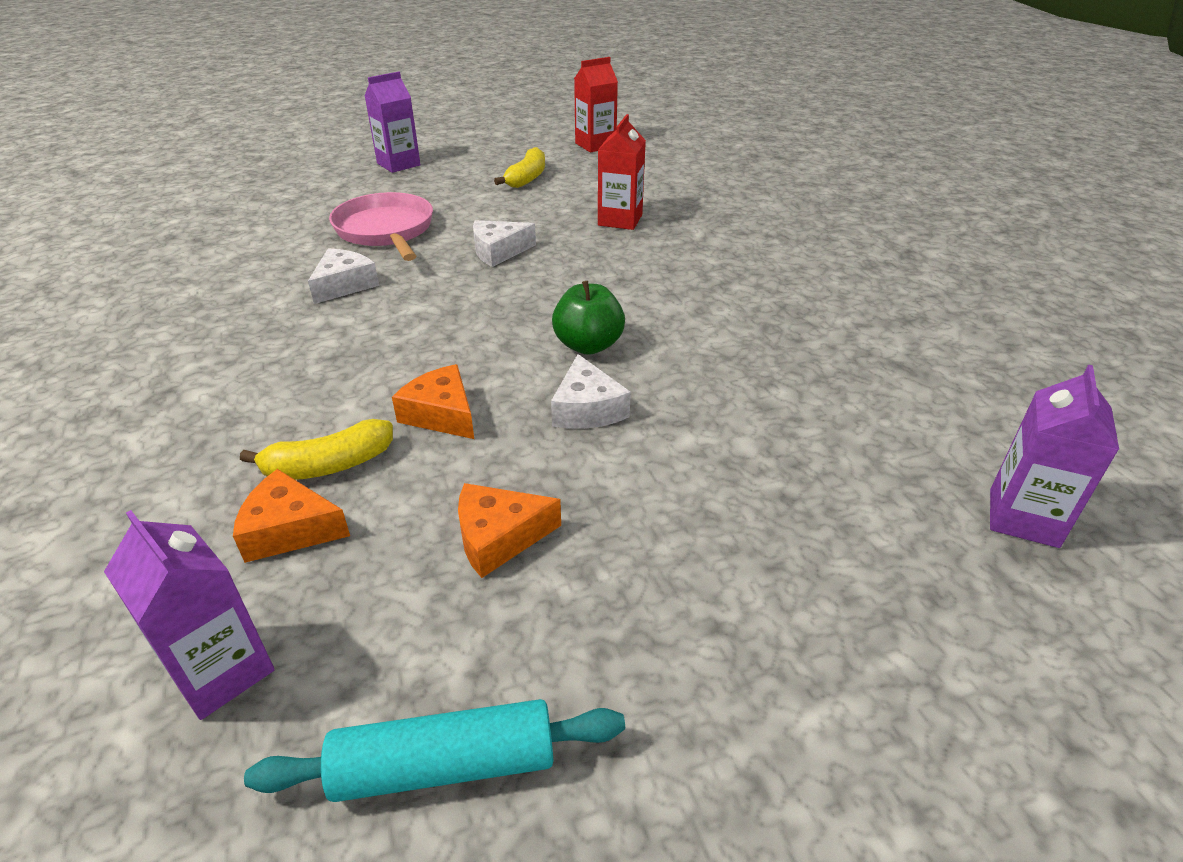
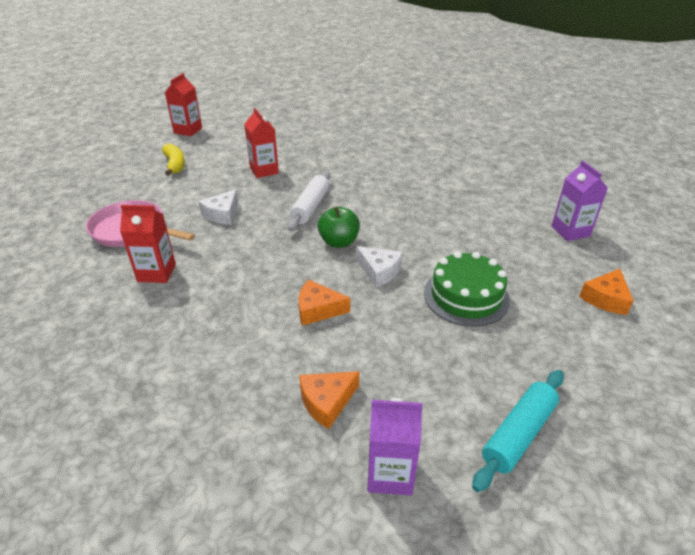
camera: 40 degrees left, 0 degrees up
yellow banana [240,419,393,480] -> none
white cheese [308,248,379,304] -> red carton [120,205,176,283]
purple carton [365,72,421,173] -> none
orange cheese [458,483,561,578] -> orange cheese moved to [579,269,634,315]
none -> white rolling pin [287,171,331,231]
none -> green cake [424,251,510,327]

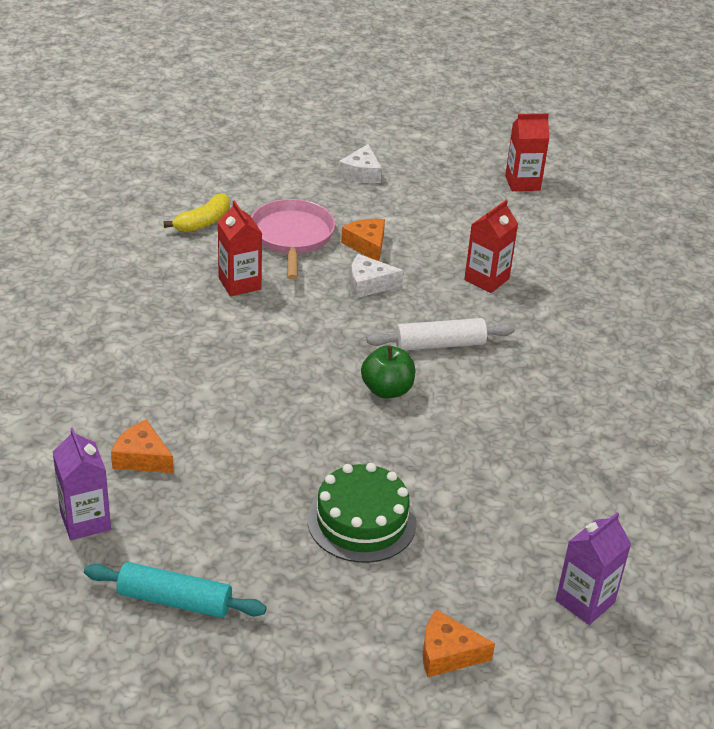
camera: 60 degrees right, 0 degrees up
yellow banana [162,143,185,176] -> yellow banana moved to [164,193,230,232]
orange cheese [299,280,350,326] -> orange cheese moved to [341,219,385,261]
white cheese [356,246,402,287] -> white cheese moved to [338,144,382,183]

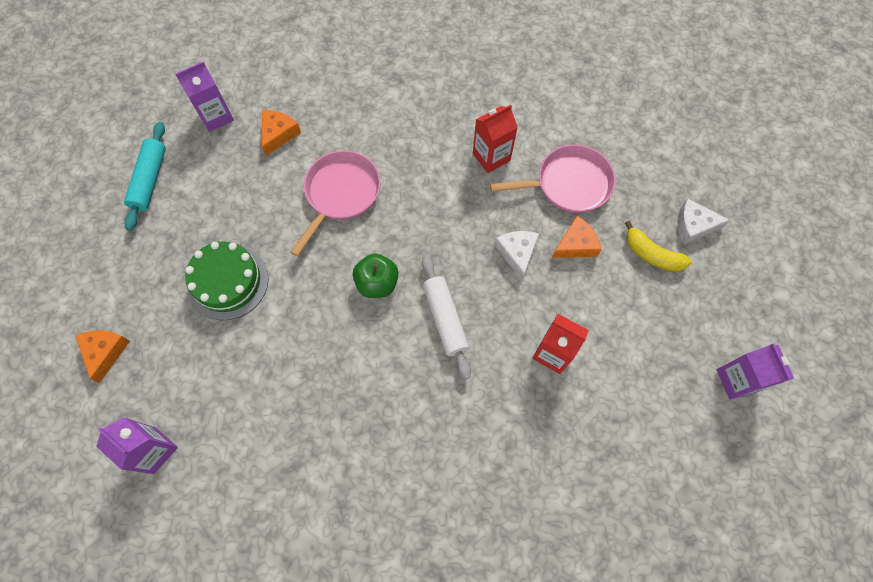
camera: 85 degrees right, 30 degrees up
yellow banana [164,193,230,232] -> yellow banana moved to [625,221,692,272]
red carton [505,113,549,191] -> purple carton [717,344,794,400]
none -> pink pan [290,151,381,256]

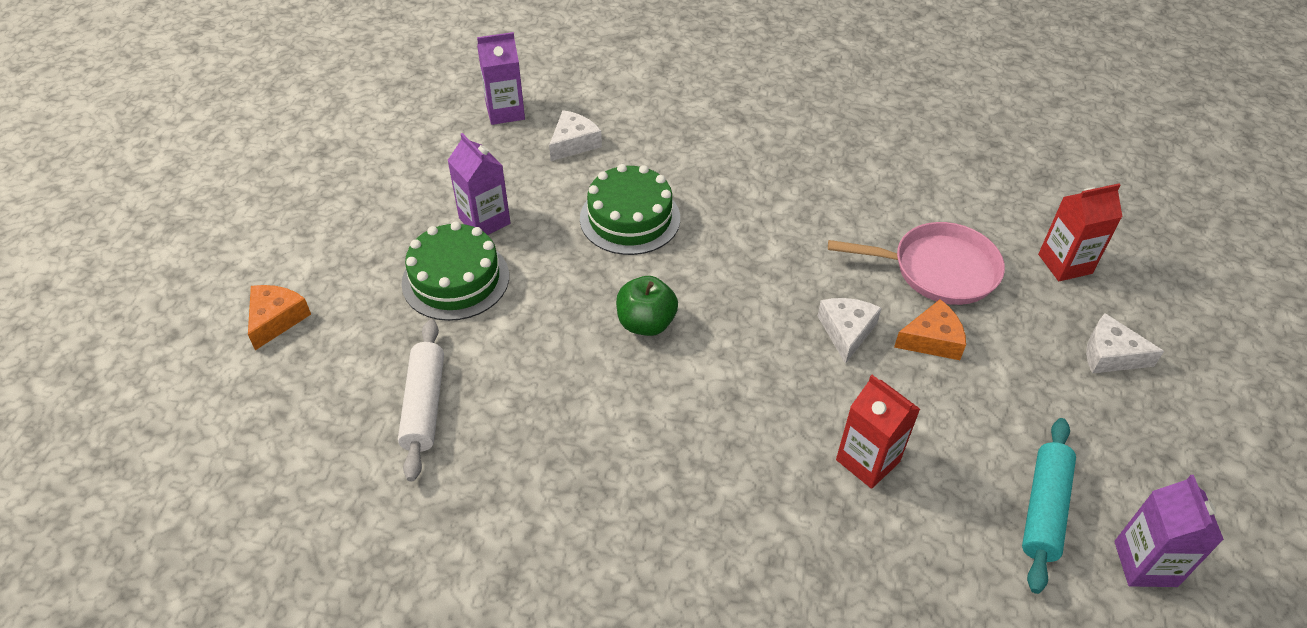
camera: 15 degrees right, 20 degrees down
purple carton [96,417,178,474] -> purple carton moved to [447,133,510,235]
turquoise rolling pin [124,122,166,231] -> turquoise rolling pin moved to [1022,418,1076,594]
orange cheese [262,110,301,156] -> white cheese [549,110,602,161]
pink pan [290,151,381,256] -> green cake [580,164,680,255]
white rolling pin [422,256,471,380] -> white rolling pin moved to [398,319,444,481]
red carton [473,105,518,173] -> red carton moved to [1038,184,1122,281]
yellow banana [625,221,692,272] -> none

